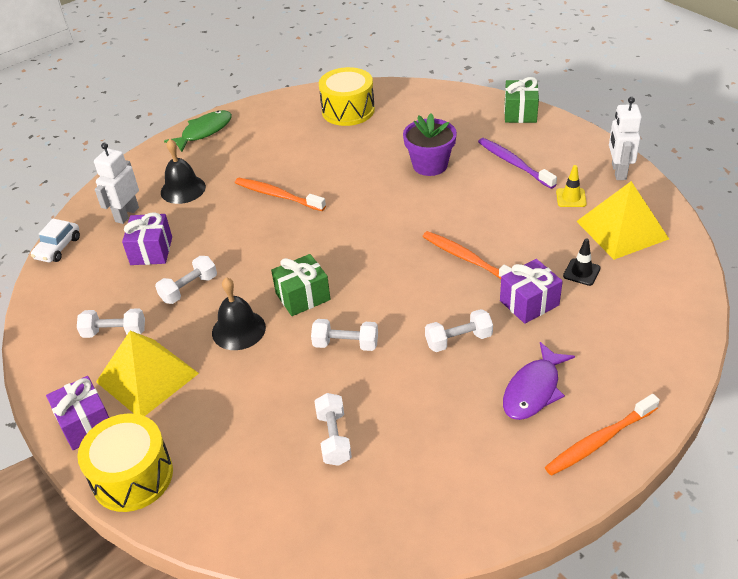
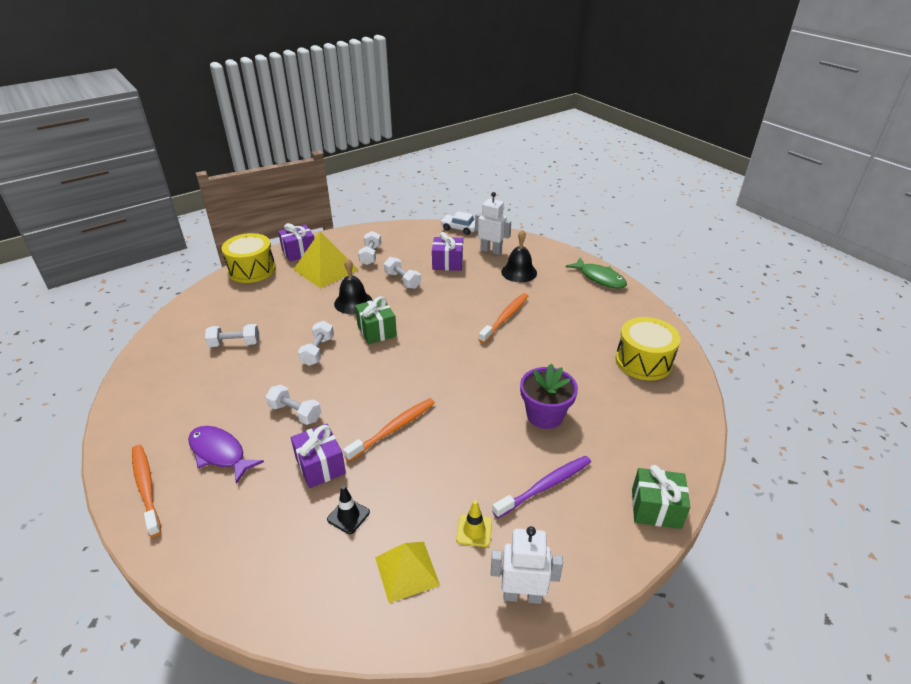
camera: 90 degrees right, 5 degrees down
white dumbbell [425,309,493,352] -> white dumbbell turned 45 degrees counterclockwise [266,385,321,425]
yellow pyramid [576,181,669,260] -> yellow pyramid [375,542,440,603], size x0.67

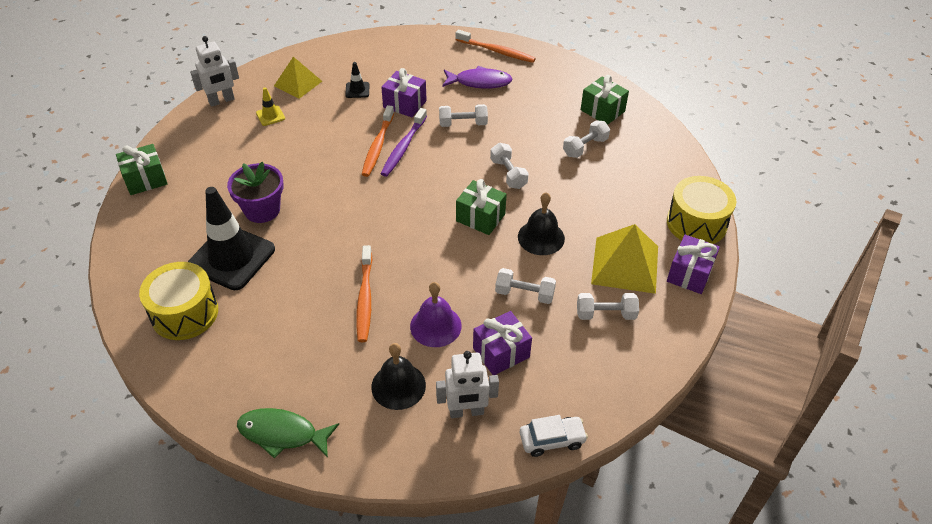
camera: 145 degrees right, 10 degrees up
white dumbbell [358,231,381,265] -> white dumbbell turned 60 degrees counterclockwise [577,293,639,320]
purple toothbrush [492,456,591,518] -> purple toothbrush moved to [381,108,427,177]
none -> black traffic cone [188,187,275,290]
none -> purple bell [410,282,462,347]
none -> green gift [581,75,629,125]

